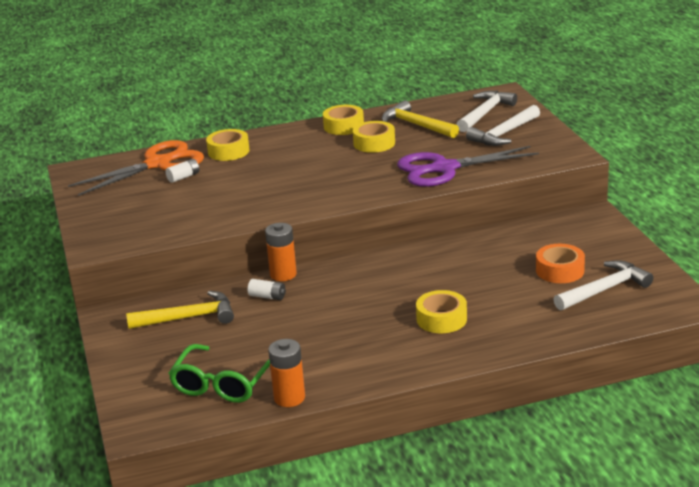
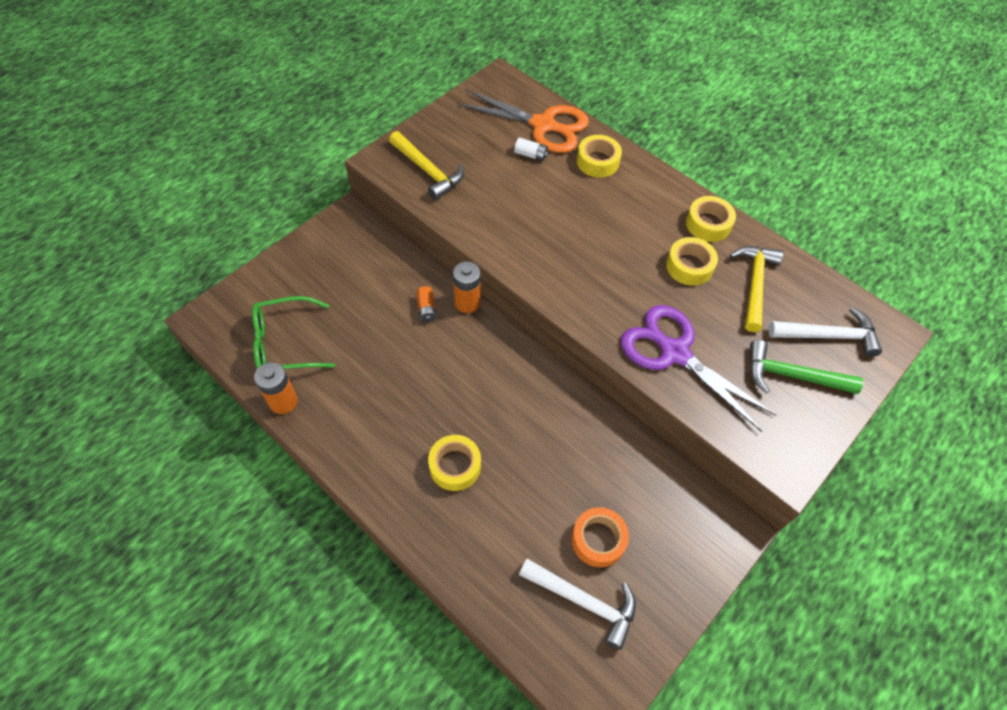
camera: 55 degrees right, 30 degrees up
yellow hammer [126,291,234,329] -> yellow hammer moved to [389,131,464,200]
white battery [248,279,286,300] -> orange battery [416,286,437,322]
white hammer [466,105,540,146] -> green hammer [749,340,863,394]

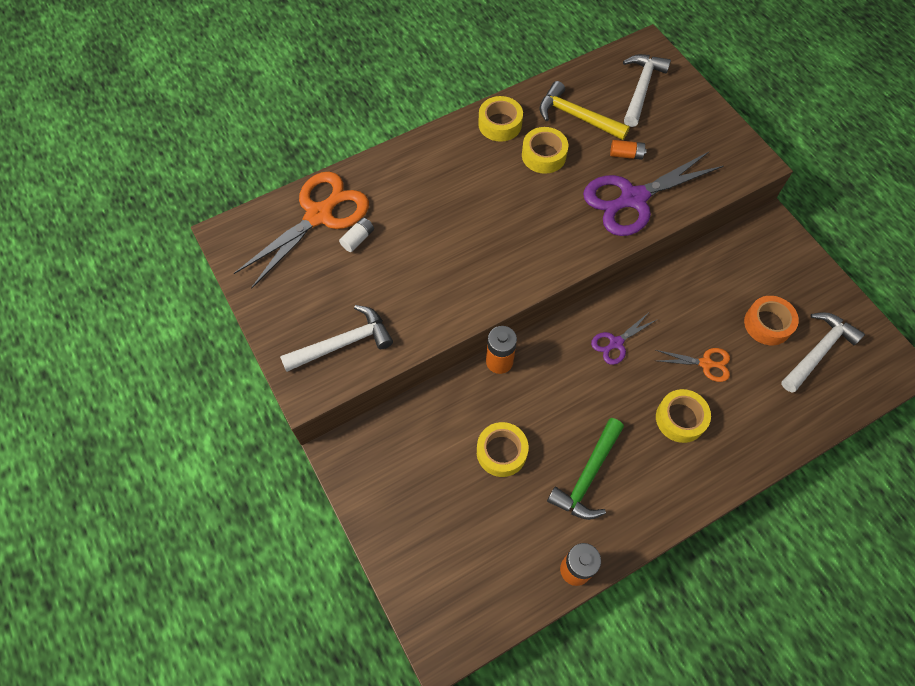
camera: 70 degrees left, 5 degrees up
green glasses [252,296,335,369] -> none
yellow hammer [389,131,464,200] -> white hammer [280,305,393,372]
orange battery [416,286,437,322] -> orange battery moved to [610,140,647,160]
yellow tape [577,135,622,178] -> yellow tape moved to [477,422,529,477]
green hammer [749,340,863,394] -> green hammer moved to [547,418,624,520]
none -> purple scissors [591,313,658,365]
none -> orange scissors [656,348,730,382]

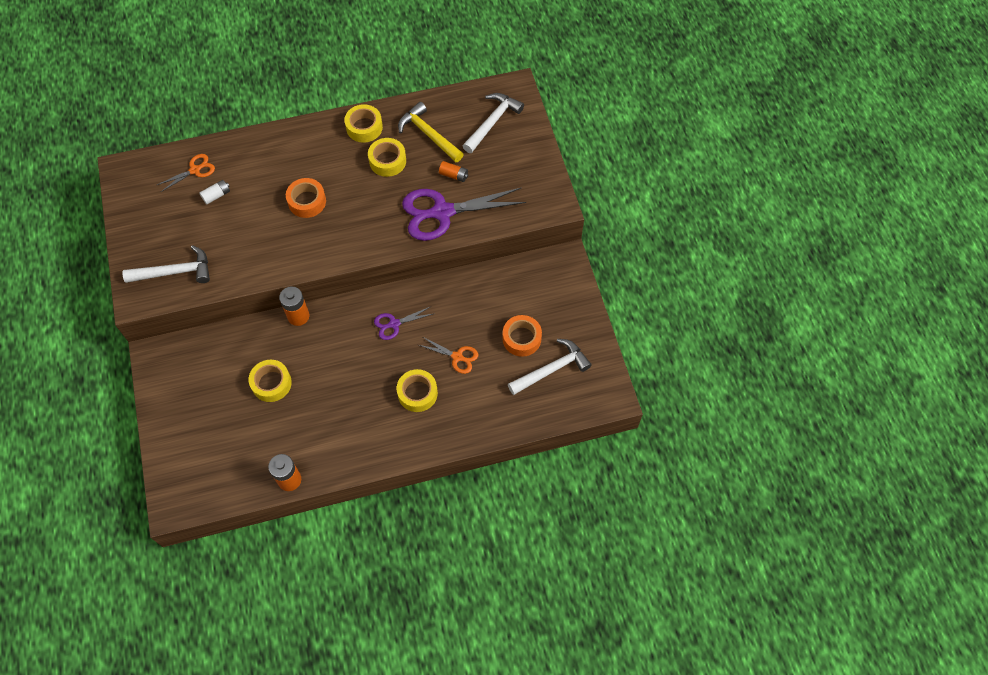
camera: 15 degrees right, 0 degrees up
orange scissors [234,172,369,289] -> orange scissors [157,154,215,192], size x0.49
green hammer [547,418,624,520] -> none
none -> orange tape [286,178,326,218]

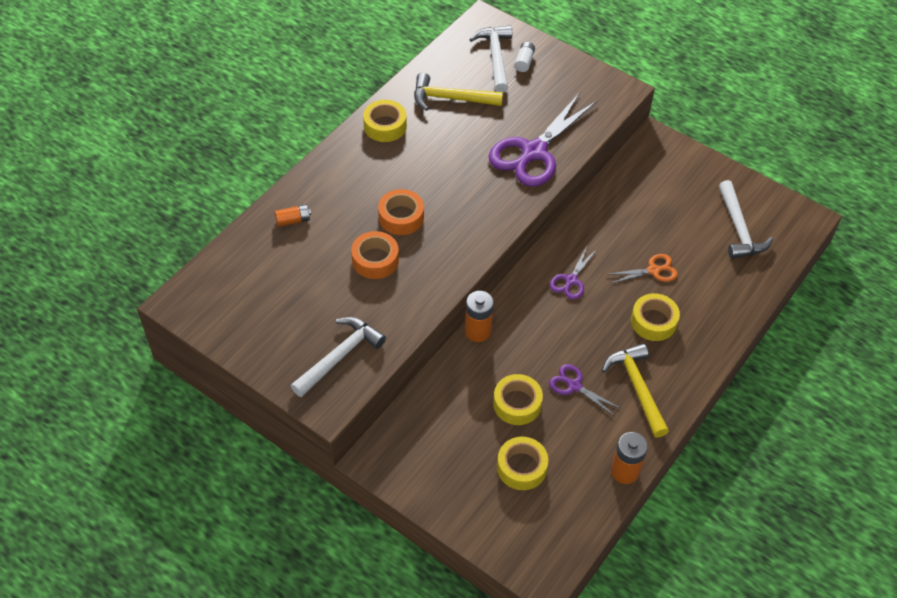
camera: 40 degrees left, 10 degrees down
orange scissors [157,154,215,192] -> none
white battery [199,180,230,204] -> white battery moved to [514,42,535,72]
yellow tape [368,138,406,177] -> yellow tape moved to [497,437,548,490]
orange battery [439,161,468,182] -> orange battery moved to [275,204,311,227]
orange tape [503,315,542,357] -> orange tape moved to [351,231,399,279]
white hammer [508,339,592,395] -> white hammer turned 150 degrees clockwise [719,180,773,259]
none -> purple scissors [549,364,621,416]
none -> yellow hammer [602,344,669,438]

